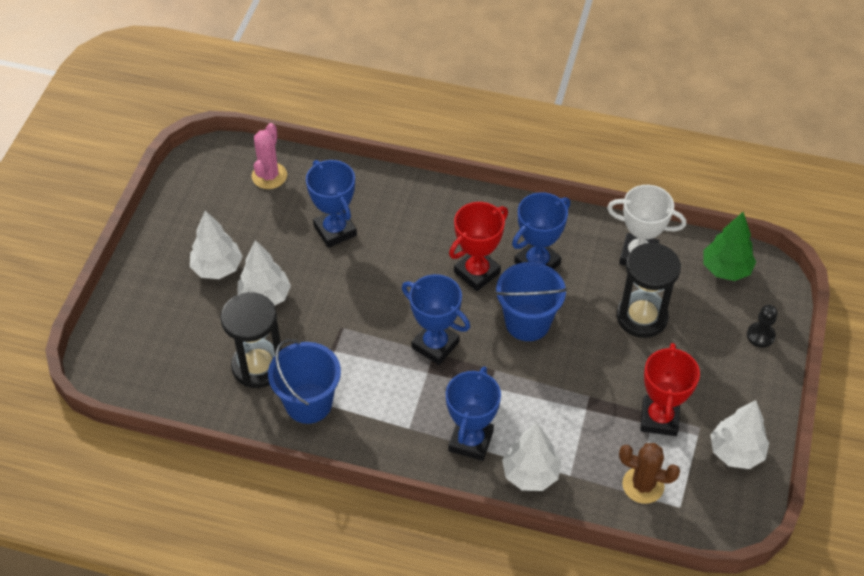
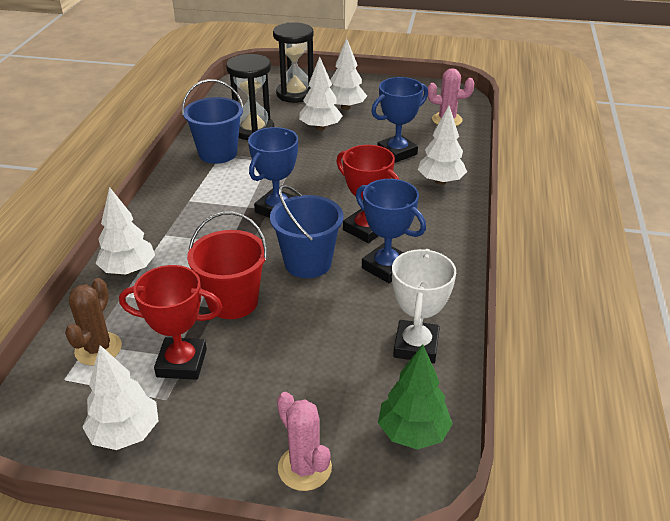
camera: 85 degrees right, 15 degrees down
blue trophy [446,366,501,461] -> none
black hourglass [617,243,681,338] -> black hourglass moved to [273,22,314,103]
black pawn [747,305,778,348] -> pink cactus [277,392,332,491]
none -> red bucket [187,212,267,319]
none -> white tree [418,106,467,185]

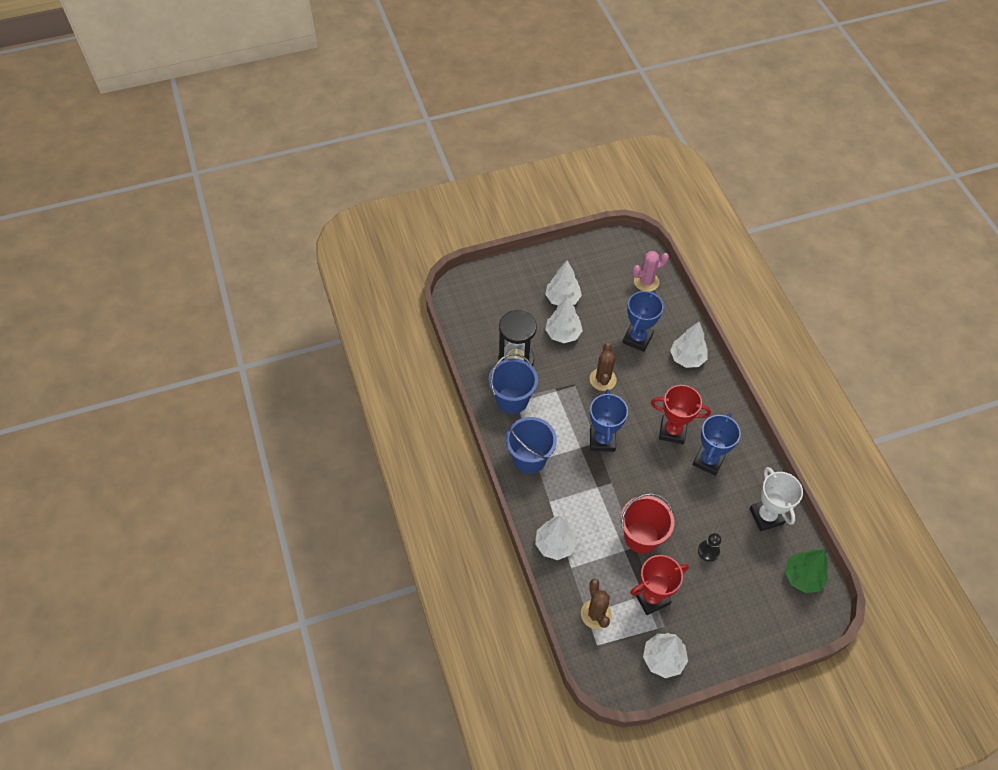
camera: 30 degrees left, 20 degrees up
blue bucket [270,185,344,278] -> blue bucket moved to [506,417,557,474]
black hourglass [273,22,314,103] -> none
pink cactus [277,392,332,491] -> none
blue trophy [356,179,426,283] -> blue trophy turned 75 degrees counterclockwise [692,413,741,476]
none -> brown cactus [590,343,617,391]
none -> black pawn [698,533,721,562]

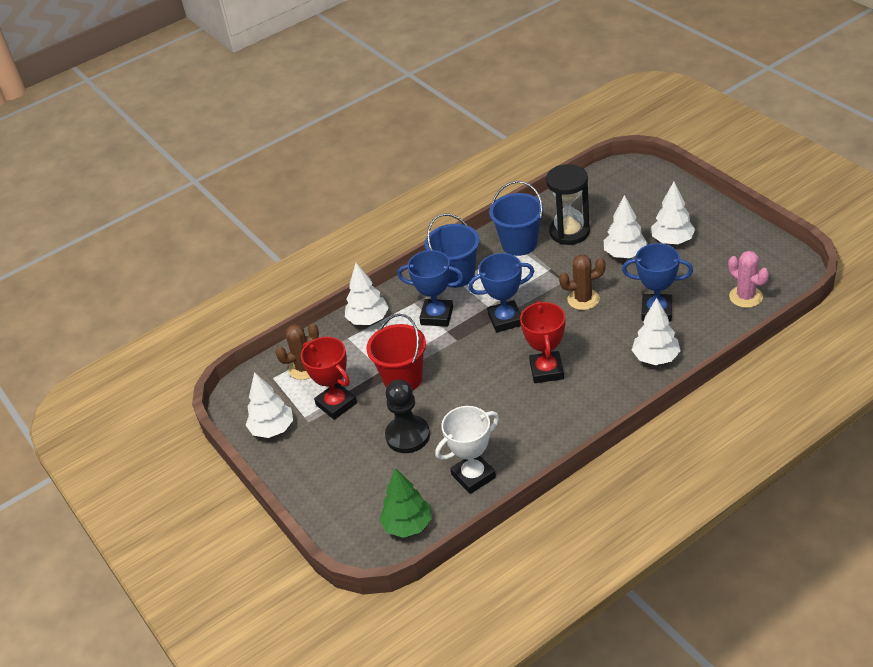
camera: 80 degrees right, 15 degrees down
blue trophy [692,413,741,476] -> blue trophy moved to [397,250,464,326]
black pawn [698,533,721,562] -> black pawn [385,379,430,453], size x1.77

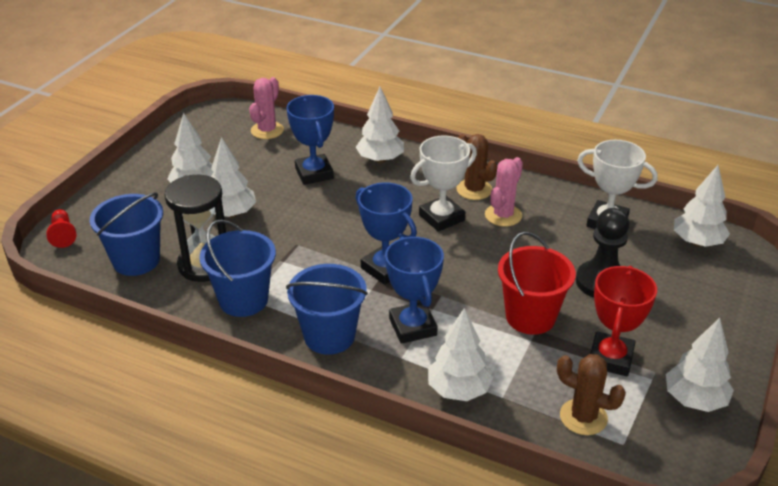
camera: 125 degrees left, 5 degrees down
green tree [379,468,432,538] -> white tree [674,165,730,247]
red trophy [520,301,565,383] -> white trophy [410,136,477,232]
brown cactus [559,255,606,310] -> brown cactus moved to [456,134,497,200]
none -> red pawn [47,209,76,248]
none -> blue bucket [90,192,163,276]
none -> pink cactus [485,157,523,227]

